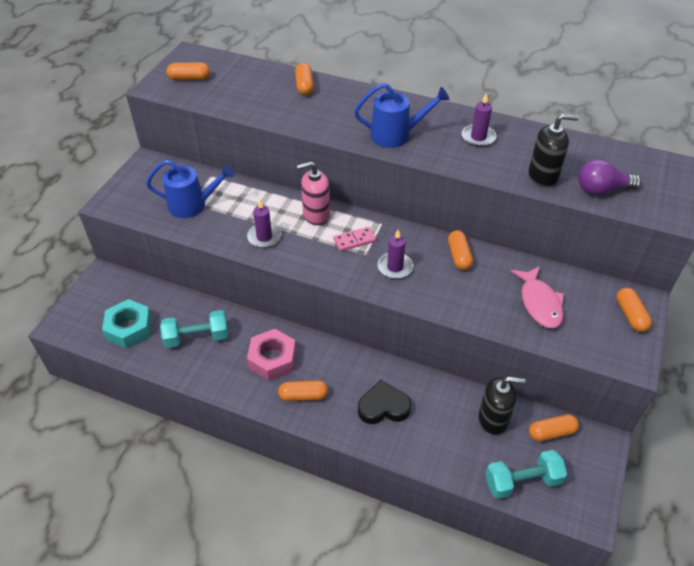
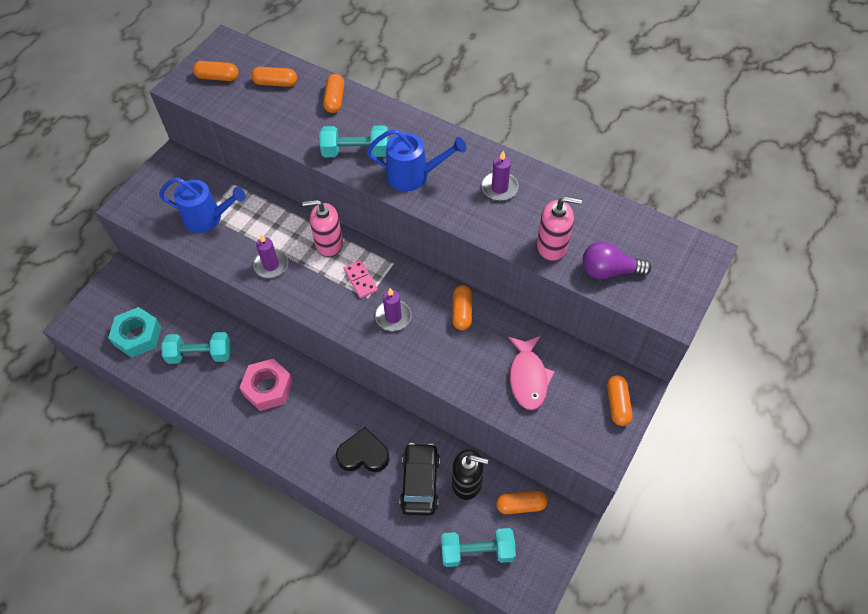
camera: 10 degrees right, 10 degrees up
orange capsule [278,380,328,401] -> orange capsule moved to [251,67,297,87]
pink domino [334,227,376,251] -> pink domino turned 75 degrees clockwise [344,260,378,299]
black soap dispenser [528,114,579,188] -> pink soap dispenser [537,196,582,262]
none -> turquoise dumbbell [320,126,389,157]
none -> black car [399,443,440,516]

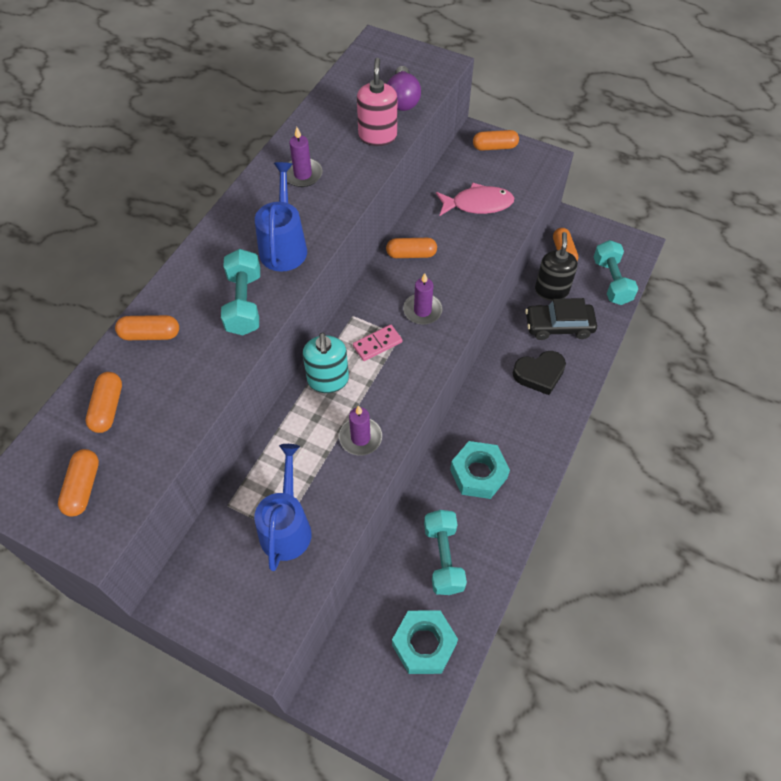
camera: 95 degrees left, 0 degrees up
pink nut [240,359,293,411] -> turquoise nut [450,441,510,499]
pink soap dispenser [302,200,343,257] -> turquoise soap dispenser [303,332,349,393]
black heart [336,427,389,472] -> black heart turned 105 degrees counterclockwise [513,351,566,395]

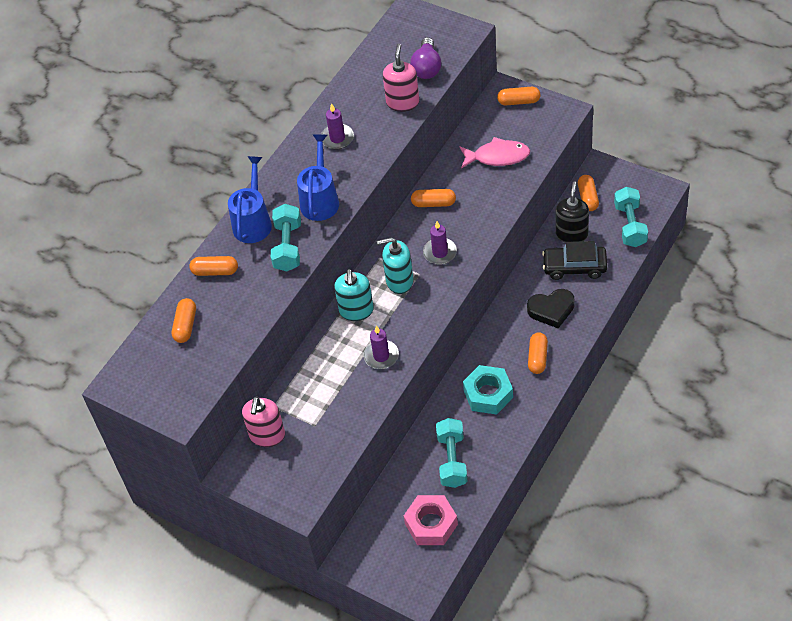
camera: 10 degrees right, 5 degrees down
orange capsule [58,449,99,517] -> orange capsule moved to [528,332,548,374]
blue watering can [254,444,312,571] -> blue watering can moved to [228,156,272,243]
pink domino [353,325,402,361] -> turquoise soap dispenser [377,237,414,294]
turquoise nut [392,610,458,674] -> pink nut [404,495,458,545]
none -> pink soap dispenser [242,396,285,447]

